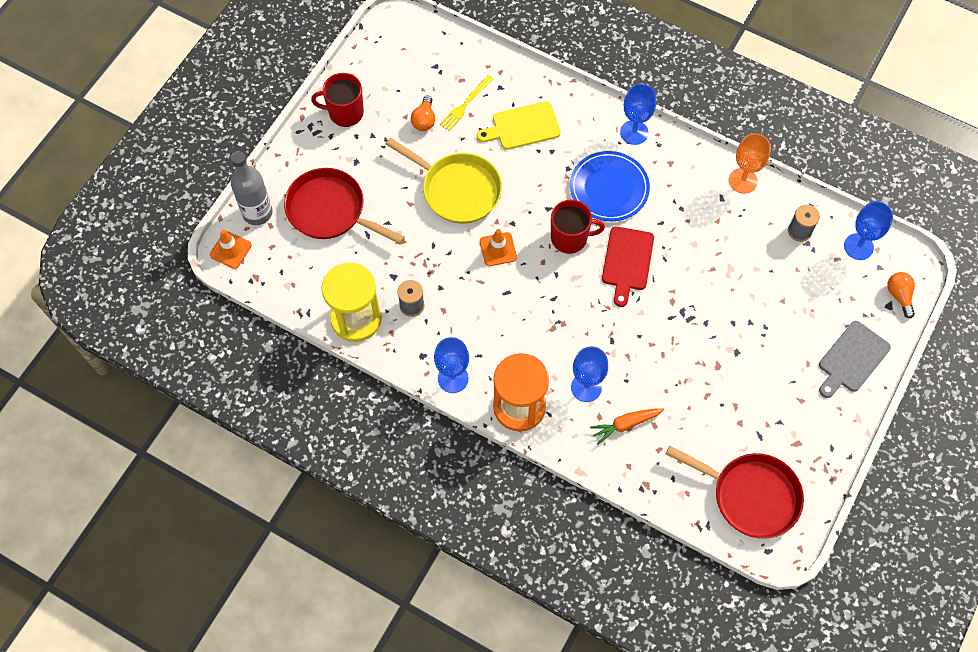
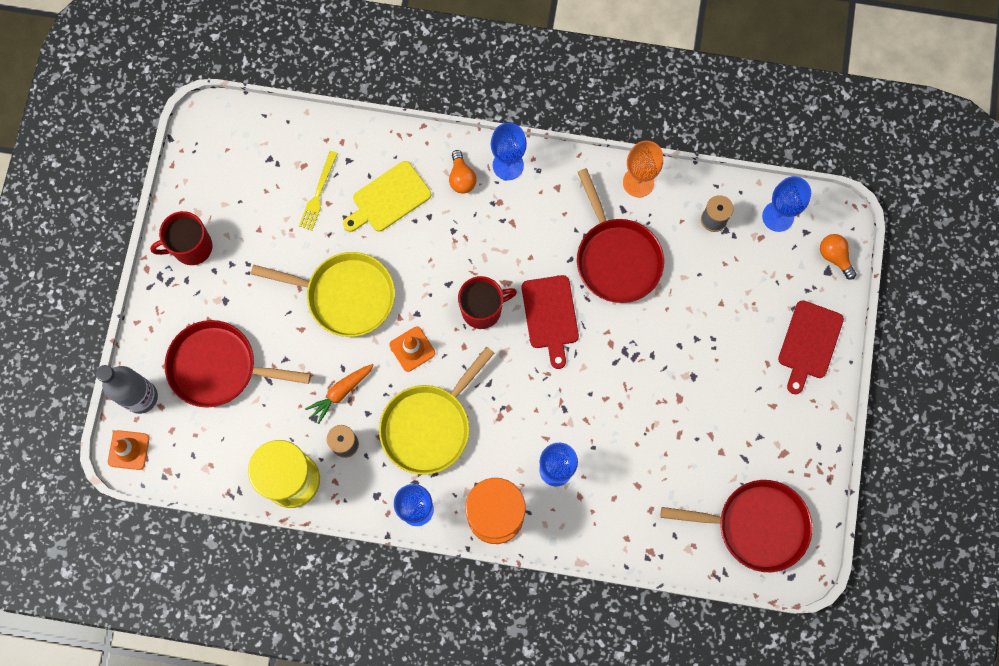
camera: 20 degrees left, 10 degrees up
orange light bulb [411,95,435,131] -> orange light bulb moved to [449,150,477,194]
blue plate [570,151,650,221] -> none
orange carrot [590,408,664,445] -> orange carrot moved to [305,364,374,424]
grey cutting board [819,321,891,398] -> red cutting board [778,300,844,394]
none -> yellow pan [379,347,494,475]
none -> red pan [577,168,664,303]

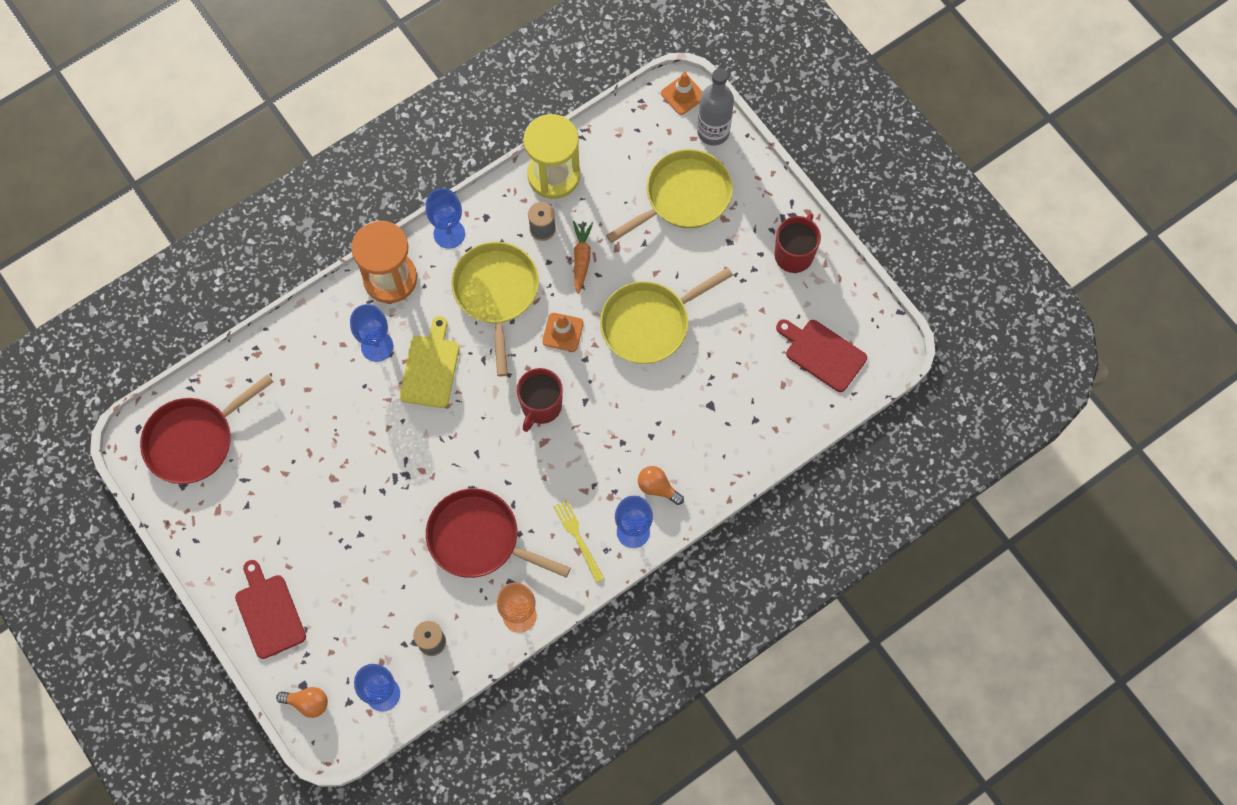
camera: 135 degrees right, 5 degrees down
red pan [165,320,311,408] -> yellow pan [606,149,733,243]
yellow fork [299,151,338,231] -> yellow fork moved to [553,500,604,583]
yellow cutting board [343,161,431,232] -> yellow cutting board moved to [400,316,459,408]
red cutting board [522,275,579,369] -> red cutting board moved to [776,319,867,392]

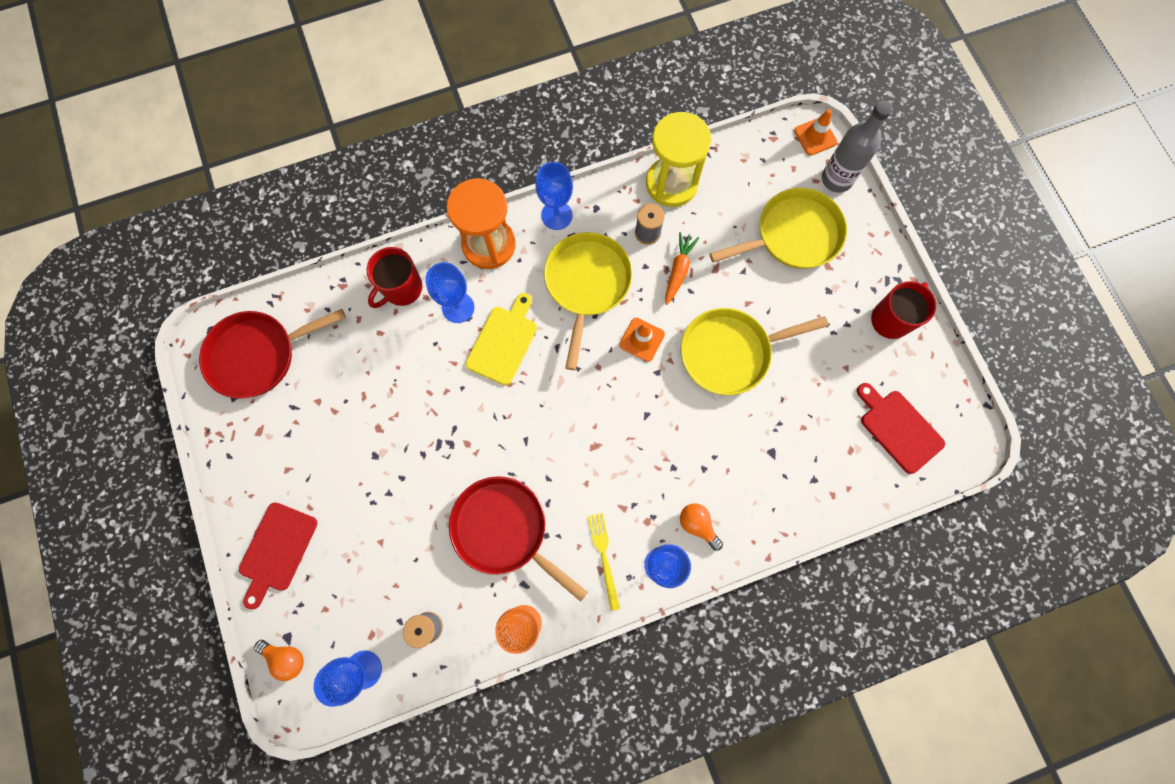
camera: 15 degrees right, 5 degrees up
red cutting board [235,560,306,659] -> red cutting board turned 150 degrees counterclockwise [239,502,318,610]
red mug [517,368,563,432] -> red mug moved to [367,247,422,308]

